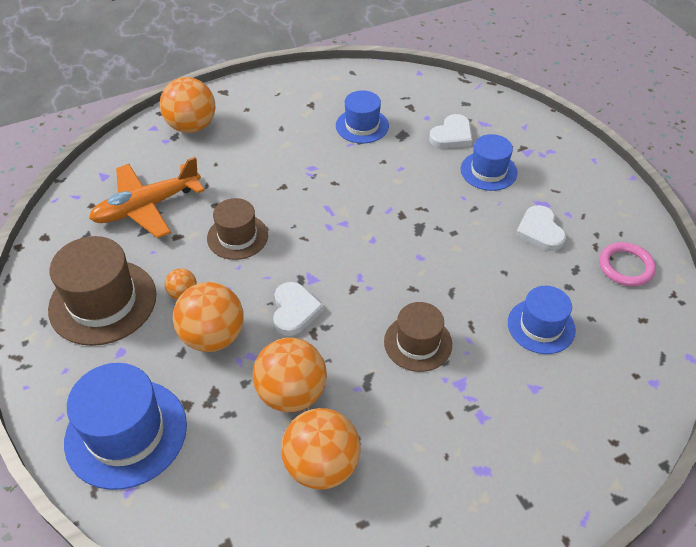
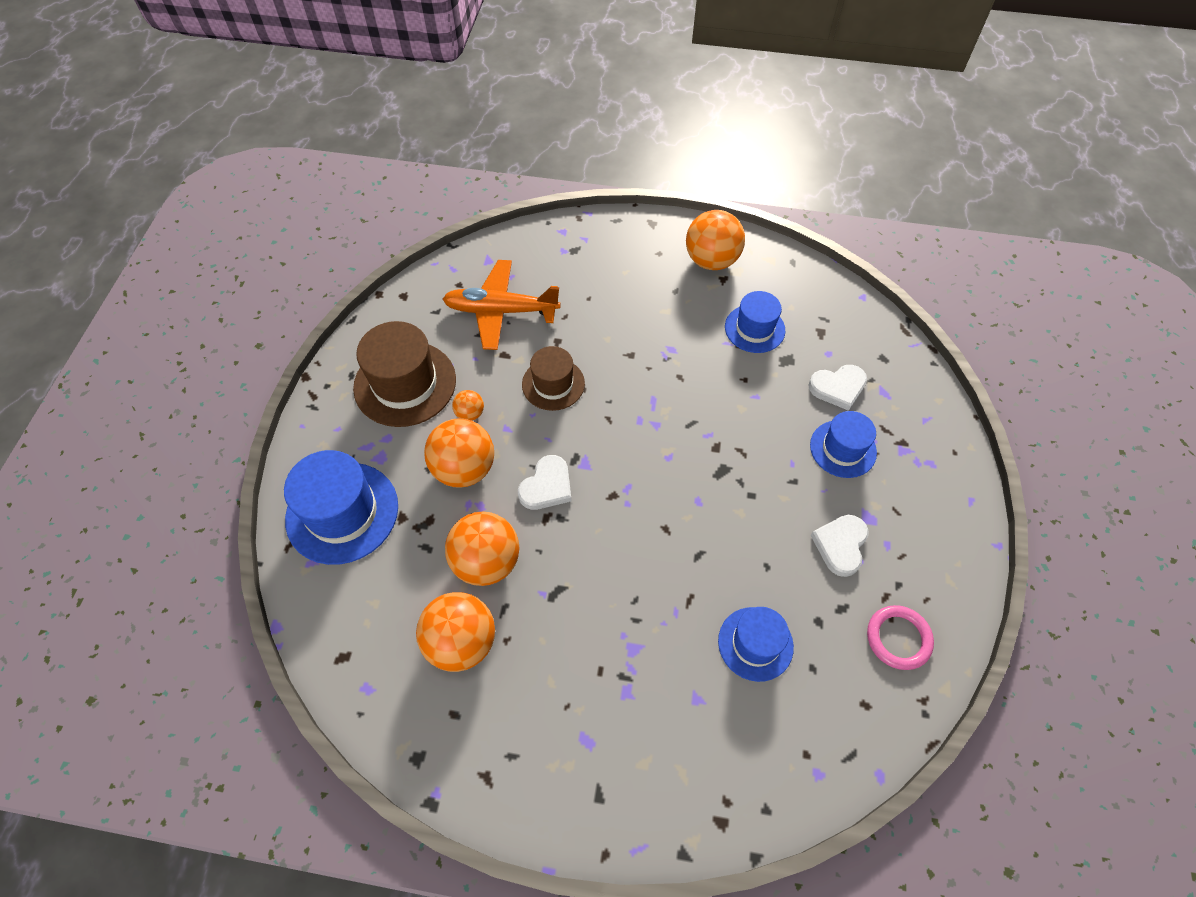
camera: 35 degrees right, 10 degrees up
orange ball [160,77,215,133] -> orange ball moved to [686,210,745,270]
brown hat [384,302,452,372] -> none

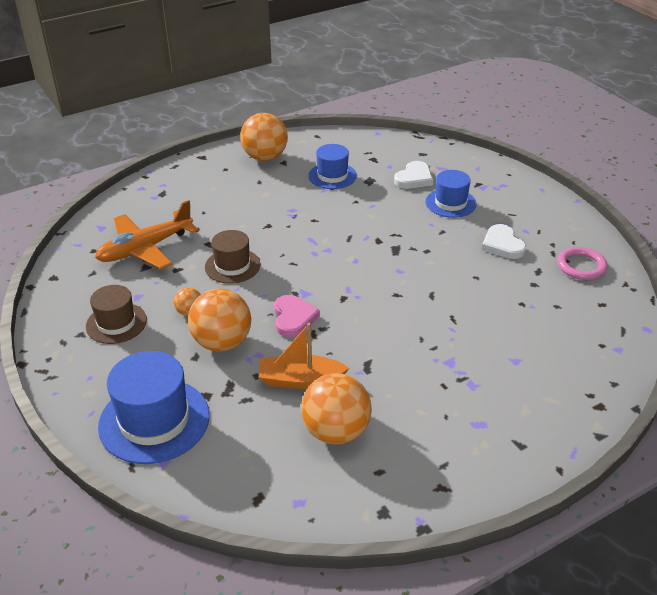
camera: 40 degrees left, 20 degrees down
brown hat [353,321,456,427] -> brown hat [86,285,147,344], size x0.62
orange ball [445,512,519,586] -> orange boat [259,323,349,389]
white heart [518,455,572,510] -> pink heart [274,295,320,337]
blue hat [718,607,794,682] -> none

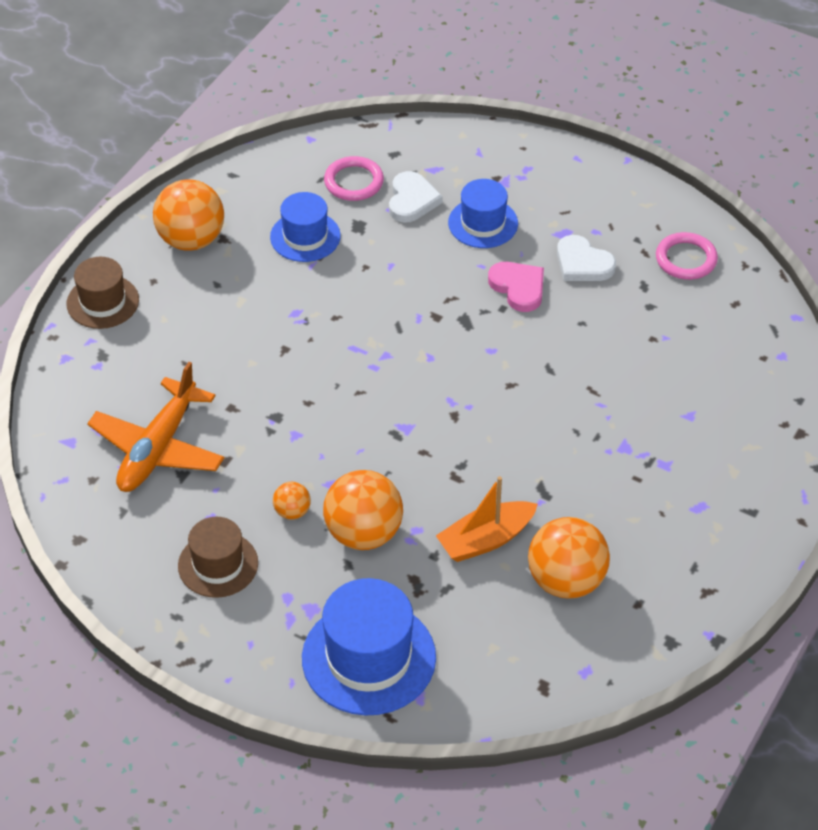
camera: 30 degrees left, 10 degrees up
brown hat [205,230,260,284] -> brown hat moved to [67,257,139,329]
pink heart [274,295,320,337] -> pink heart moved to [488,262,544,312]
none -> pink ring [324,156,384,201]

